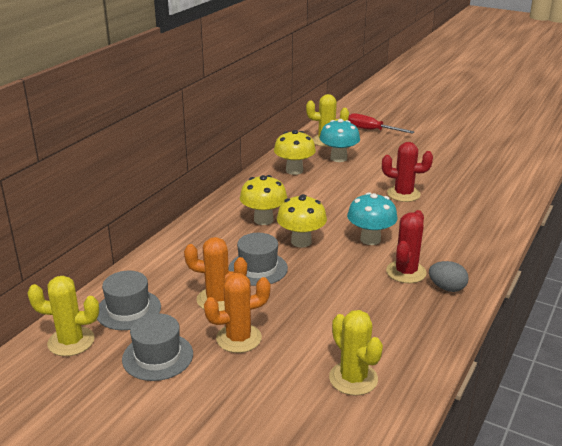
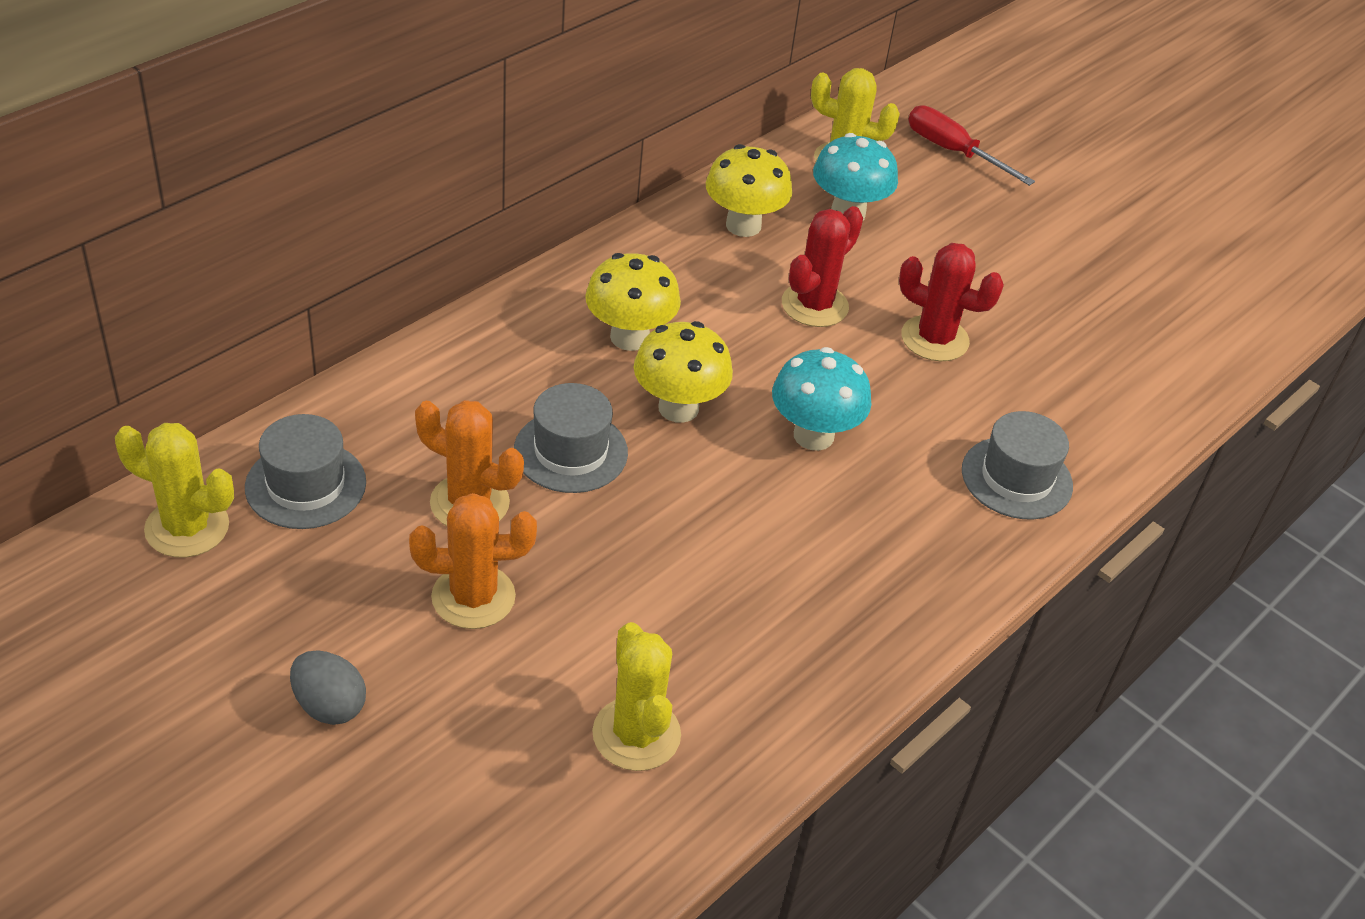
camera: 10 degrees right, 15 degrees up
grey hat [122,313,193,381] -> grey hat moved to [962,411,1073,520]
red cactus [386,210,427,283] -> red cactus moved to [782,206,863,327]
grey egg [429,261,469,292] -> grey egg moved to [290,650,366,725]

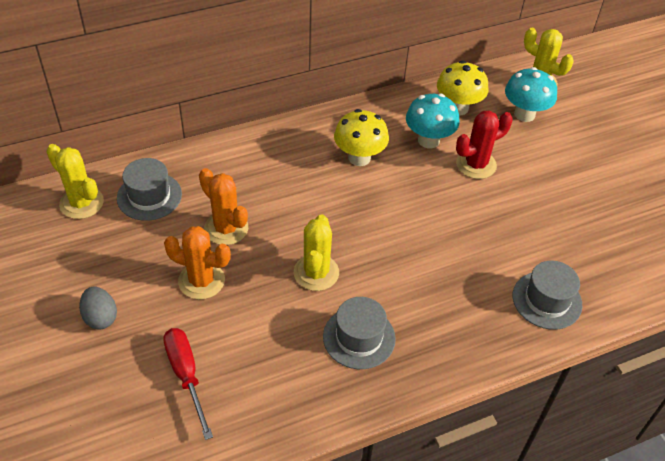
camera: 25 degrees right, 5 degrees up
grey hat [514,383,628,493] -> grey hat moved to [323,297,396,369]
yellow cactus [592,622,681,771] -> yellow cactus moved to [294,214,339,291]
yellow mushroom [634,321,733,423] -> none
turquoise mushroom [772,347,872,451] -> turquoise mushroom moved to [406,93,460,149]
red cactus [899,243,1004,361] -> none
red screwdriver [908,105,1035,186] -> red screwdriver moved to [163,328,213,440]

